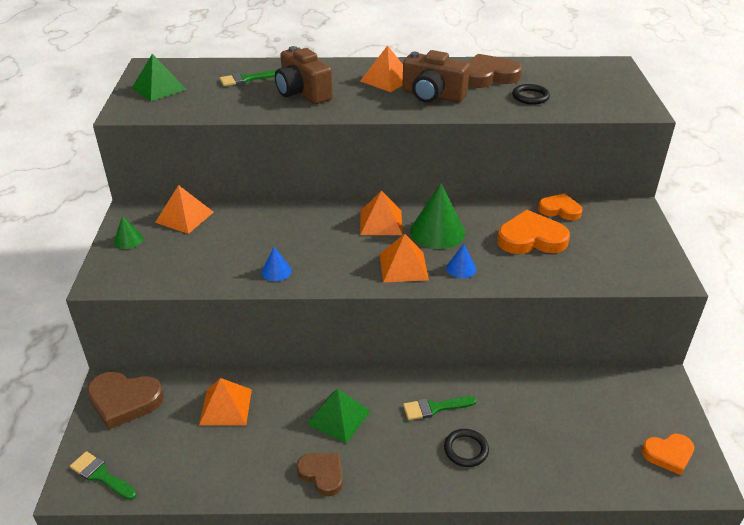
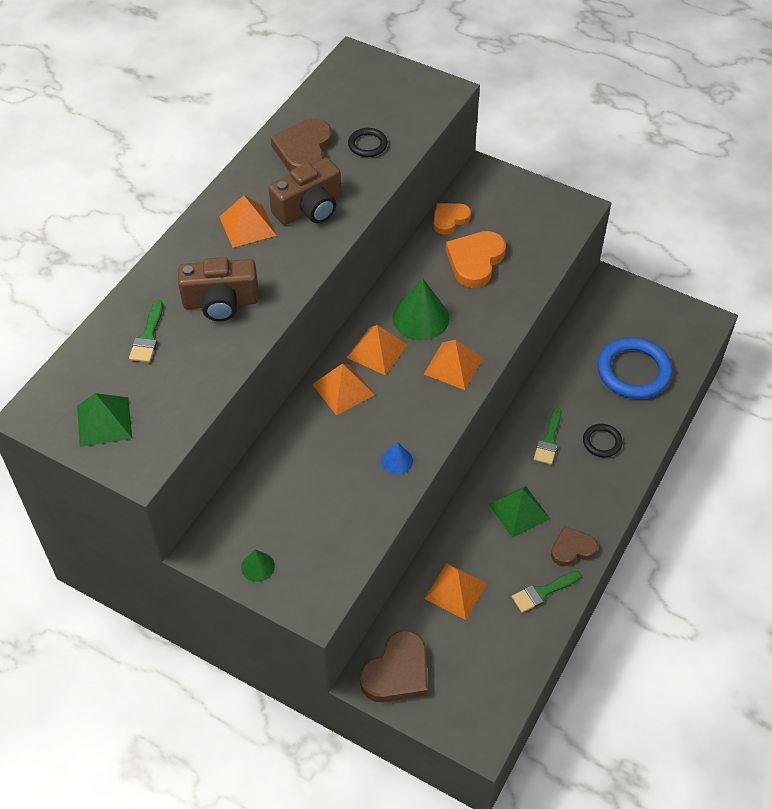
camera: 60 degrees left, 15 degrees up
green brush [70,451,137,500] -> green brush moved to [512,571,581,613]
orange pyramid [155,185,214,234] -> orange pyramid moved to [312,363,375,415]
blue cone [446,244,476,278] -> none
orange heart [642,434,694,475] -> none
none -> blue ring [597,337,673,399]

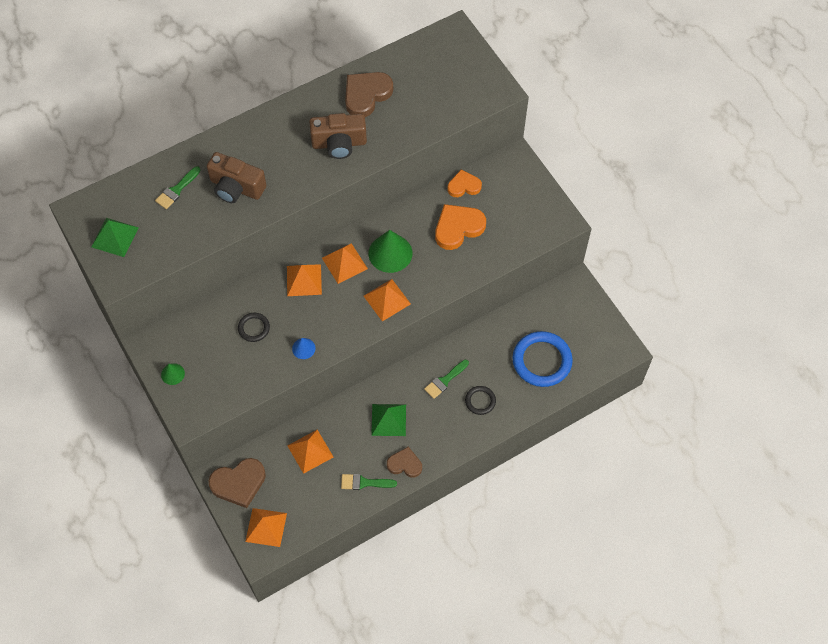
camera: 30 degrees right, 10 degrees up
orange pyramid [219,196,277,248] -> orange pyramid moved to [245,508,287,547]
black ring [348,128,388,157] -> black ring moved to [238,313,270,342]

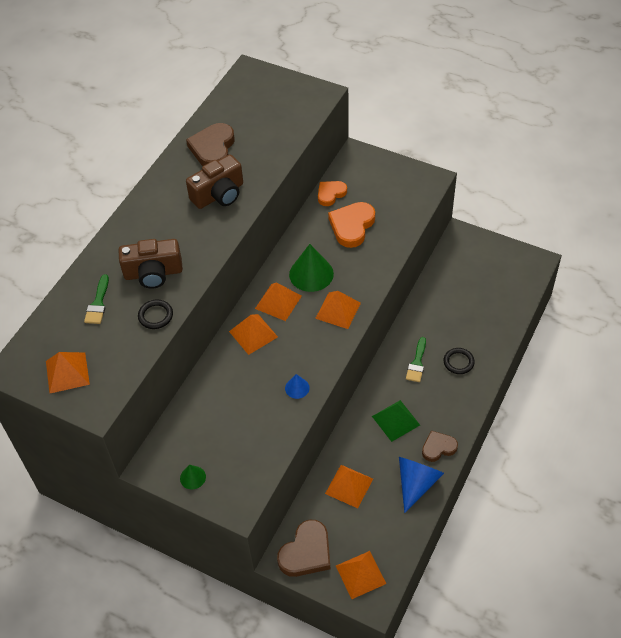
camera: 30 degrees left, 10 degrees down
green pyramid [91,218,139,257] -> orange pyramid [46,352,90,393]
black ring [238,313,270,342] -> black ring moved to [138,300,173,329]
green brush [341,474,397,490] -> blue cone [399,457,444,513]
blue ring [512,331,573,387] -> none

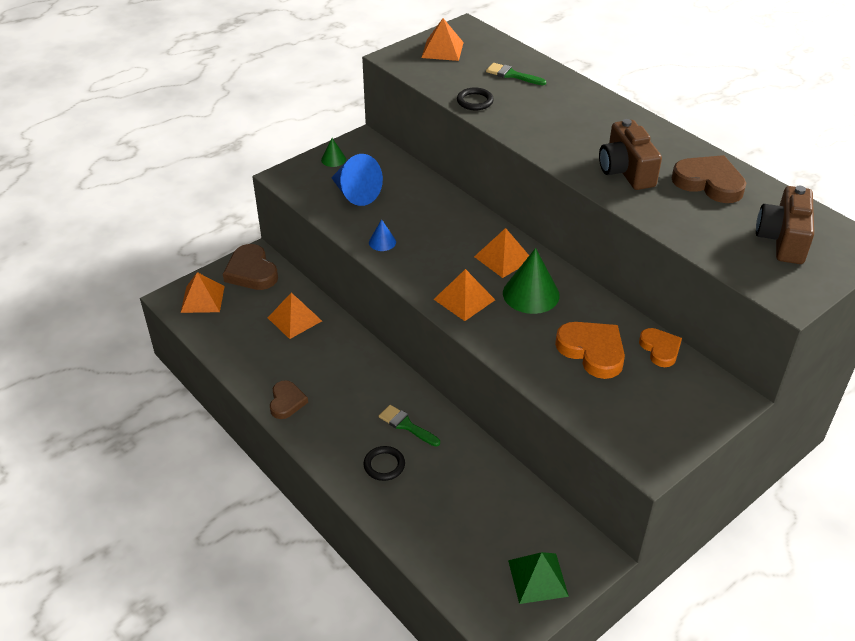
camera: 110 degrees right, 10 degrees down
brown camera [118,239,183,289] -> brown camera moved to [756,186,814,264]
orange pyramid [229,314,278,355] -> none
green pyramid [372,400,420,442] -> green pyramid moved to [508,552,569,604]
blue cone [399,457,444,513] -> blue cone moved to [331,154,383,206]

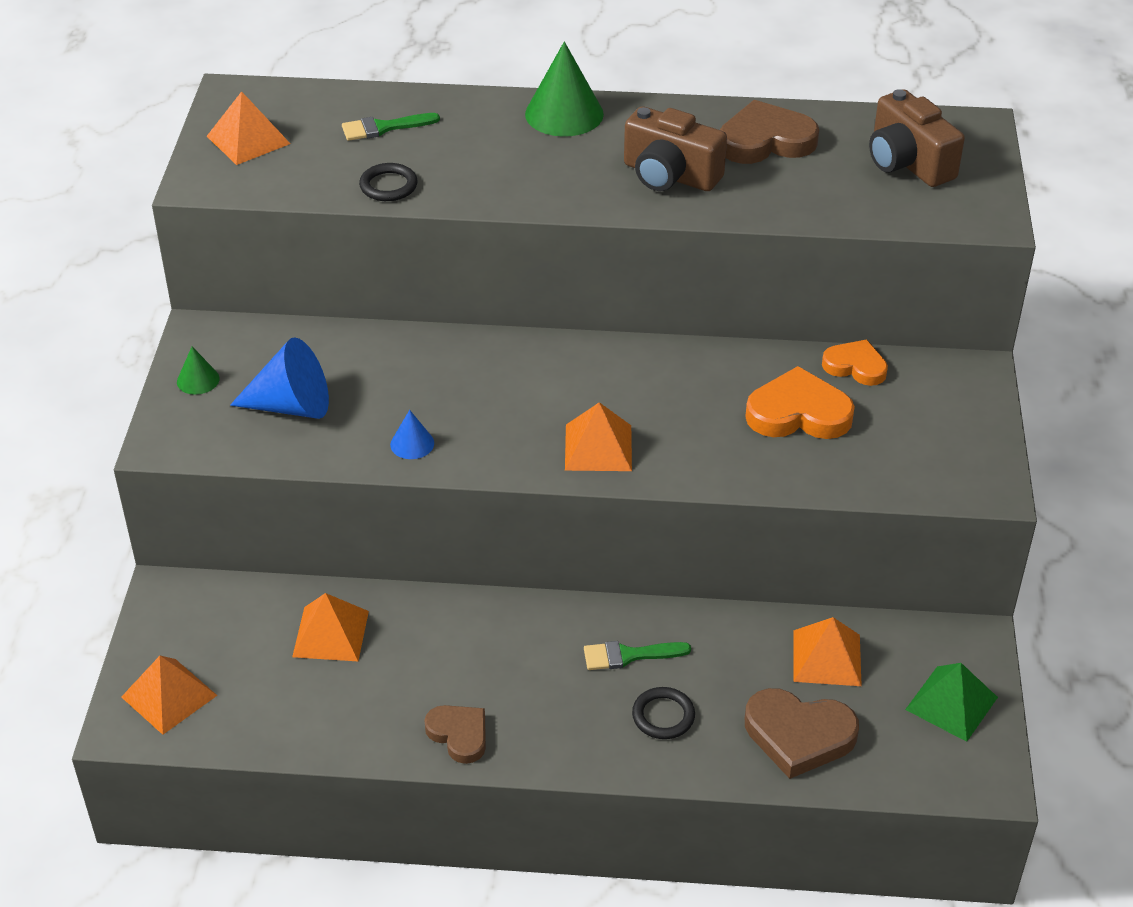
camera: 45 degrees left, 0 degrees up
brown heart [223,244,278,290] -> brown heart moved to [745,688,859,779]
orange pyramid [474,228,529,278] -> orange pyramid moved to [794,617,862,686]
green cone [503,248,560,314] -> green cone moved to [525,41,604,137]

